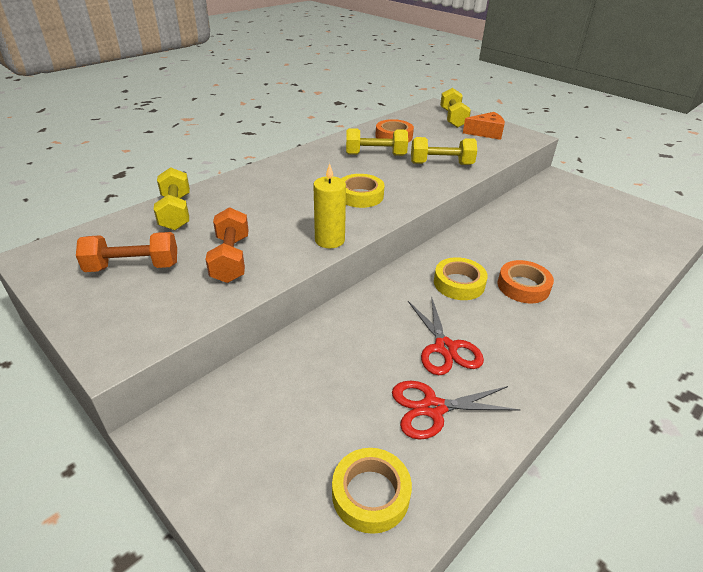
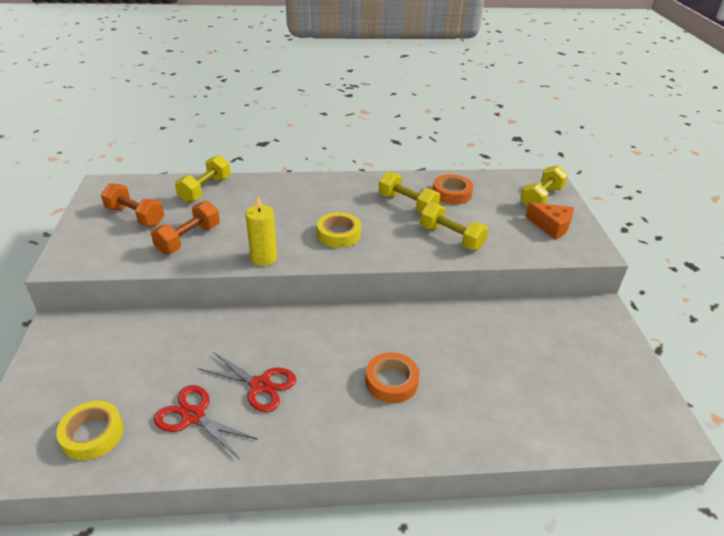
camera: 40 degrees right, 0 degrees up
red scissors [408,296,484,375] -> red scissors turned 90 degrees counterclockwise [197,352,296,412]
yellow tape [434,257,488,300] -> none

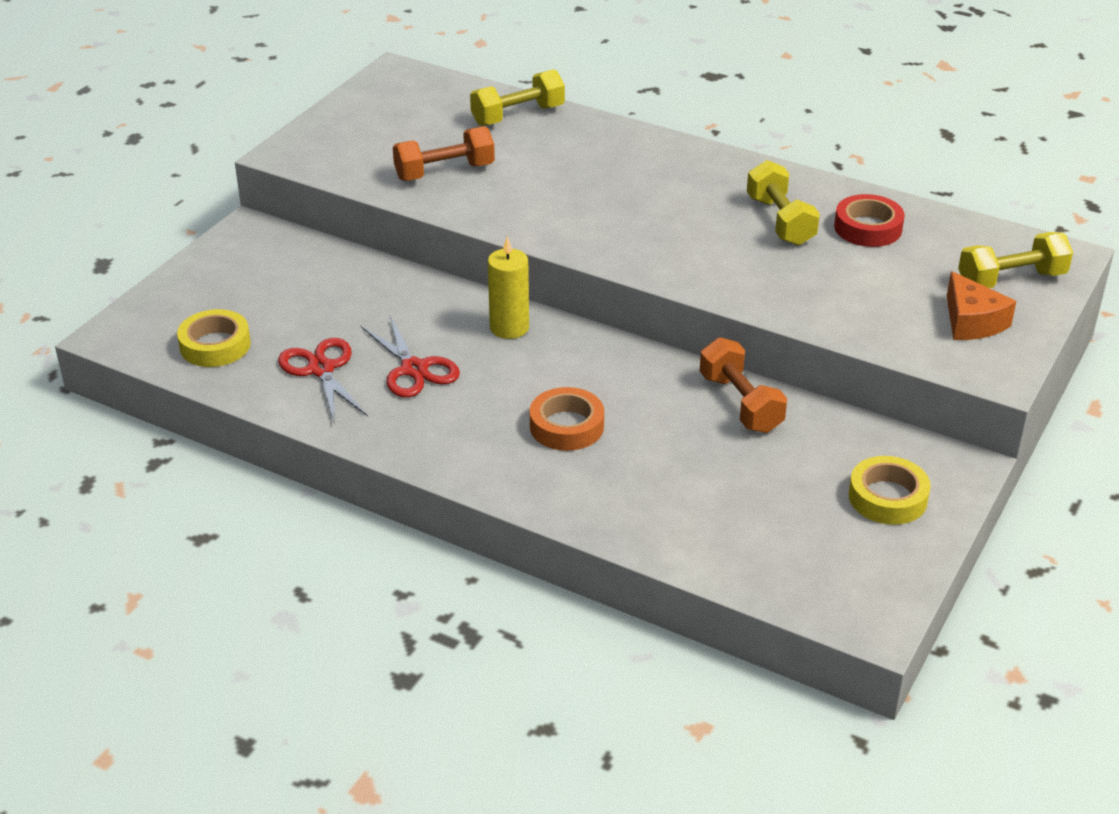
camera: 35 degrees right, 0 degrees up
orange dumbbell [101,183,164,226] -> orange dumbbell moved to [700,337,787,433]
yellow candle [245,197,277,266] -> yellow candle moved to [488,236,529,339]
yellow tape [317,212,361,248] -> yellow tape moved to [849,456,931,525]
yellow dumbbell [420,202,488,250] -> none
orange tape [433,174,473,205] -> red tape [834,194,905,247]

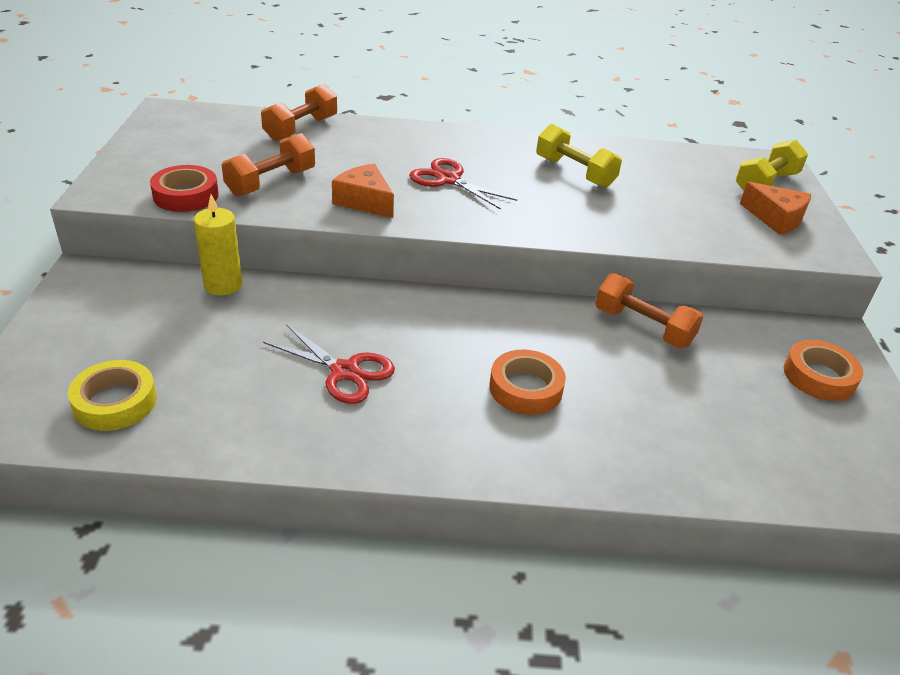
camera: 30 degrees left, 0 degrees up
red scissors [278,338,367,422] -> red scissors moved to [409,158,517,210]
yellow dumbbell [470,70,565,126] -> orange dumbbell [261,84,337,141]
yellow candle [488,236,529,339] -> yellow candle moved to [194,194,242,295]
red tape [834,194,905,247] -> red tape moved to [150,165,219,212]
yellow tape [849,456,931,525] -> orange tape [784,340,863,401]
none -> orange cheese [332,164,394,218]

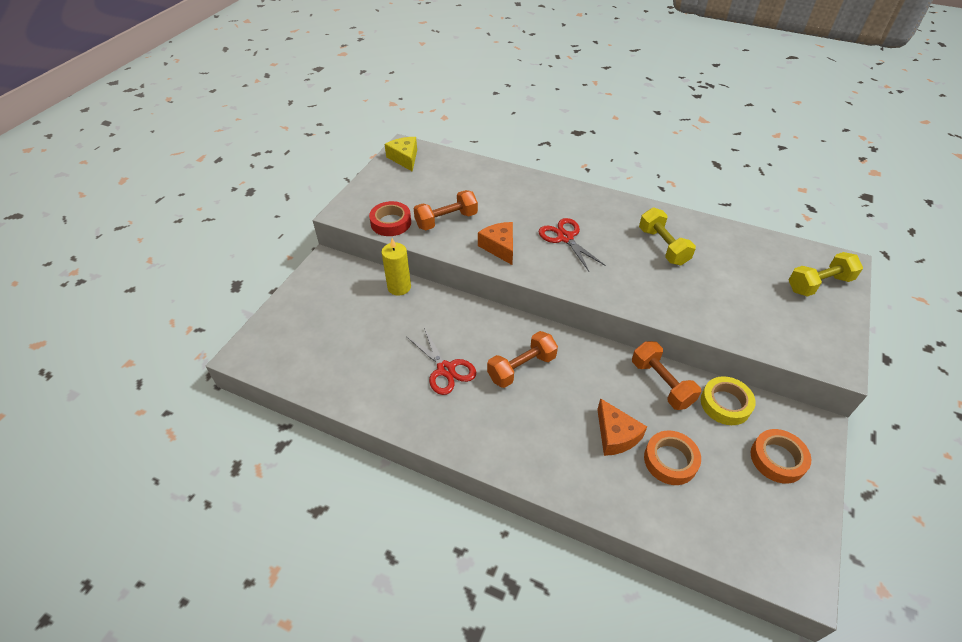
camera: 25 degrees right, 10 degrees up
yellow tape [68,360,157,431] -> yellow tape moved to [701,376,756,425]
orange dumbbell [261,84,337,141] -> orange dumbbell moved to [487,331,558,388]
orange tape [490,349,566,415] -> orange tape moved to [644,431,701,485]
orange cheese [740,182,811,235] -> orange cheese moved to [597,398,647,456]
none -> yellow cheese [385,137,417,172]

